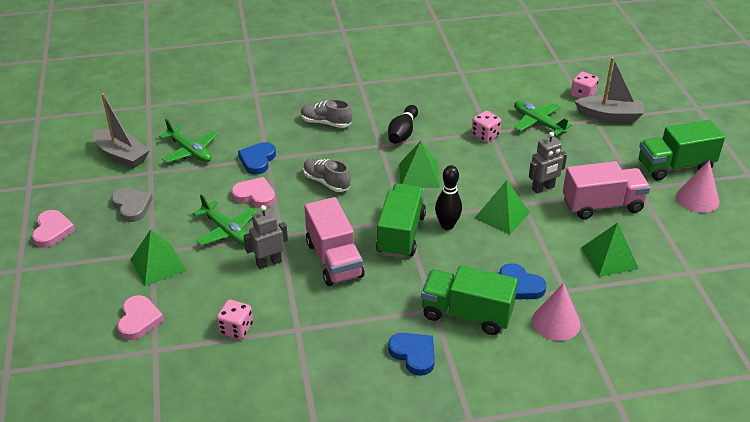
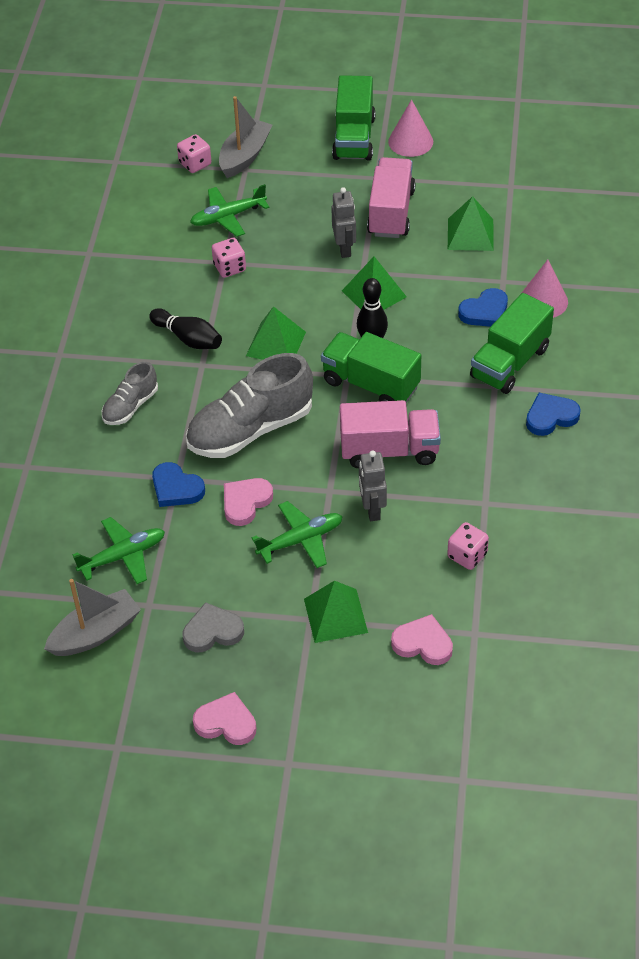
camera: 70 degrees left, 10 degrees up
grey shoe [303,158,351,192] -> grey shoe [186,353,313,458], size x1.89

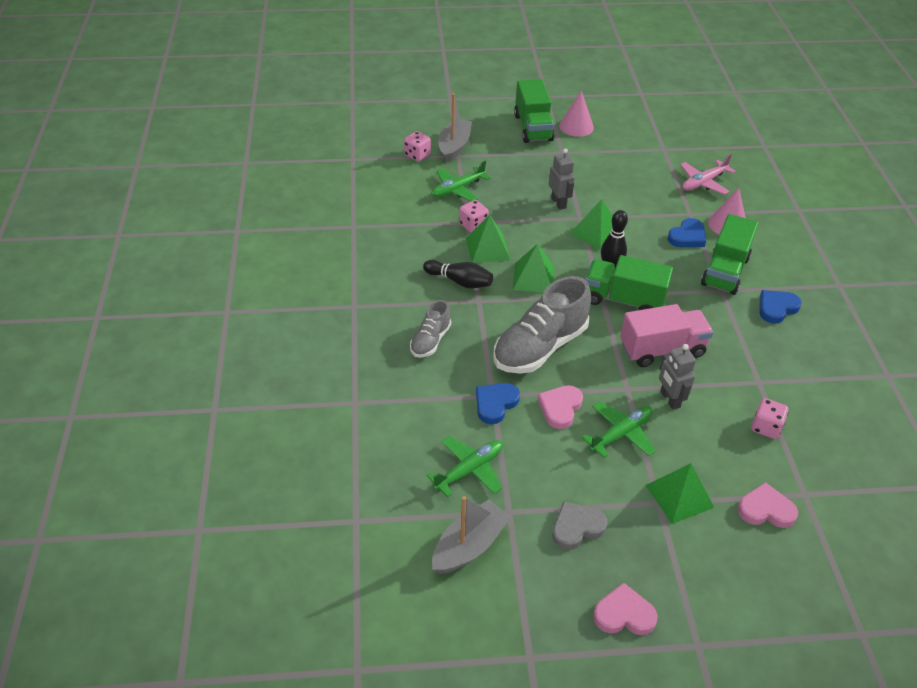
camera: 15 degrees left, 5 degrees down
blue heart [152,462,205,507] -> blue heart turned 105 degrees clockwise [476,383,520,424]
pink truck [367,157,415,238] -> none
green pyramid [448,196,494,251] -> green pyramid moved to [466,215,510,263]
none -> pink plane [680,154,736,195]

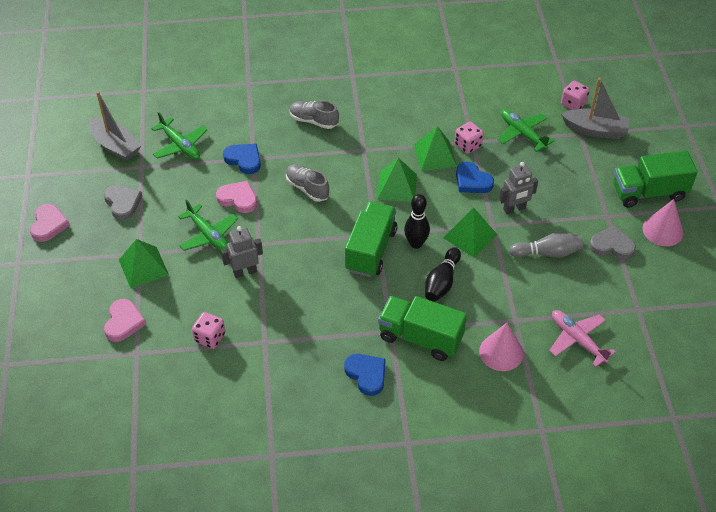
camera: 90 degrees right, 5 degrees up
black bowling pin [423,260,493,288] -> black bowling pin moved to [425,247,461,302]
grey shoe [493,276,591,374] -> grey shoe [286,164,330,202], size x0.53
pink truck [620,304,714,367] -> none
blue heart [668,218,706,247] -> blue heart moved to [456,162,494,193]
none -> grey bowling pin [509,232,583,258]
none -> grey heart [589,225,636,259]

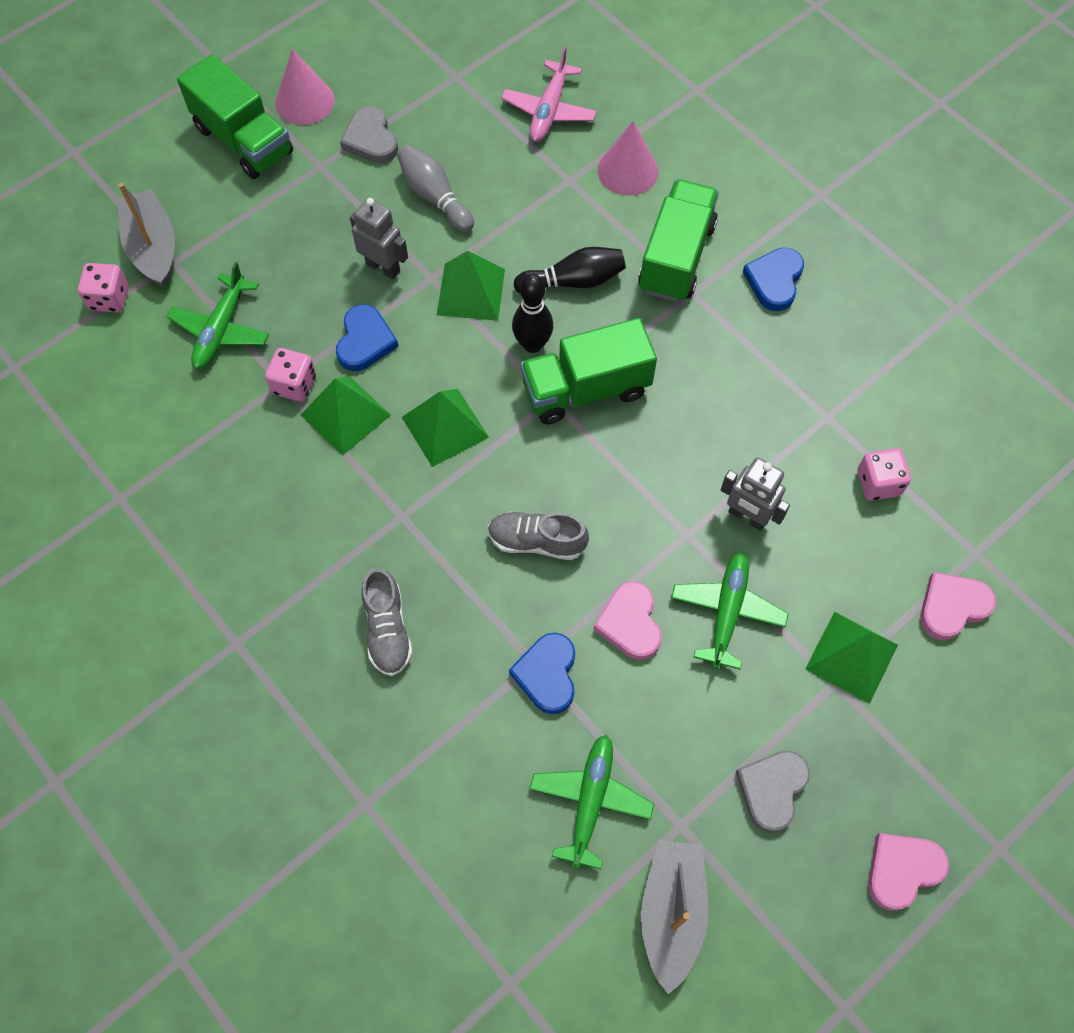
camera: 125 degrees left, 15 degrees up
grey shoe [286,164,330,202] -> grey shoe turned 90 degrees clockwise [488,512,589,560]
green truck [378,296,467,361] -> green truck turned 150 degrees counterclockwise [638,179,719,302]

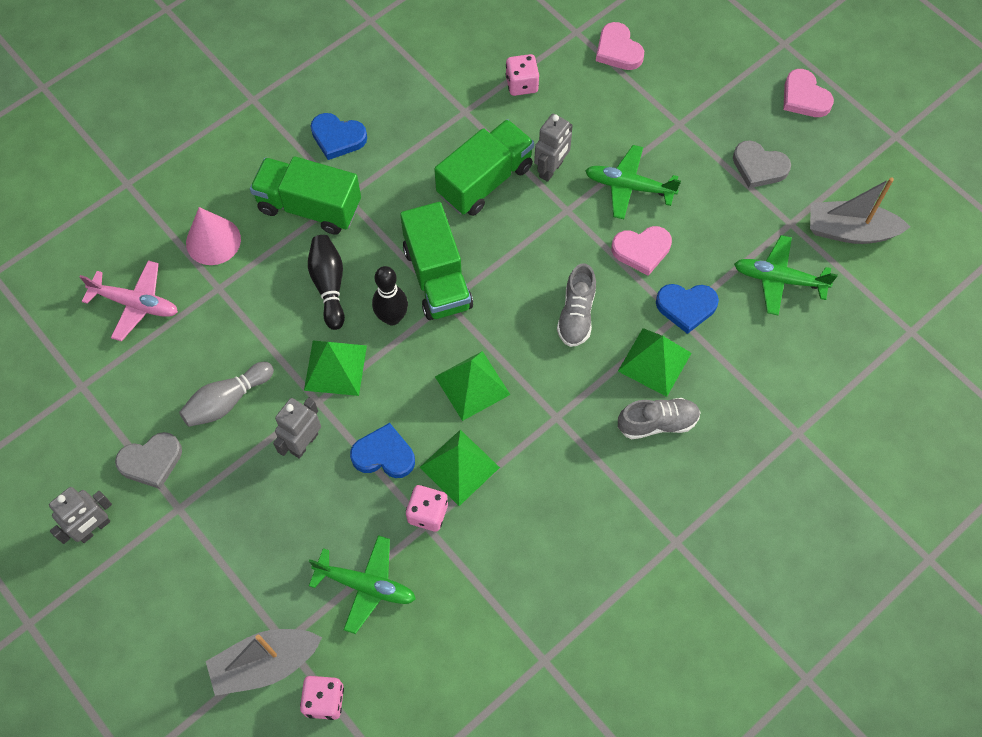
camera: 90 degrees left, 0 degrees up
green truck [177,54,293,179] -> green truck moved to [434,119,534,216]
pink cone [275,49,335,125] -> grey robot [49,487,112,544]
green pyramid [805,612,898,704] -> green pyramid moved to [618,328,691,397]

